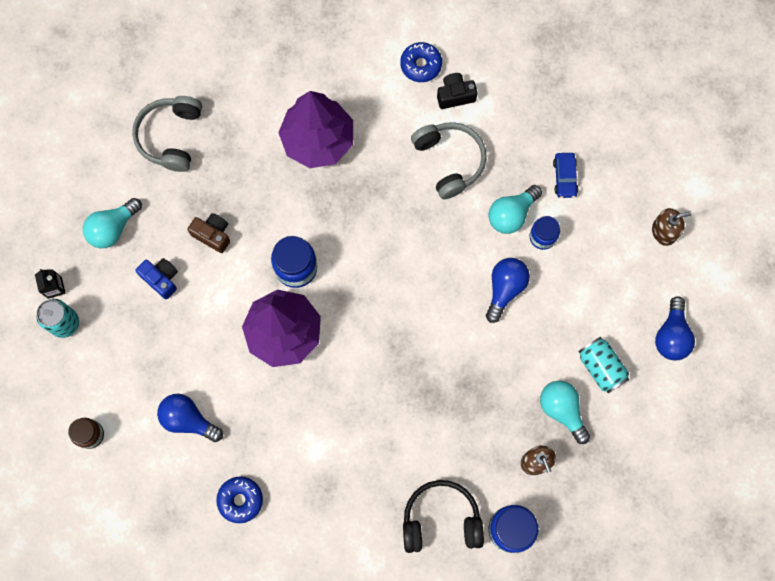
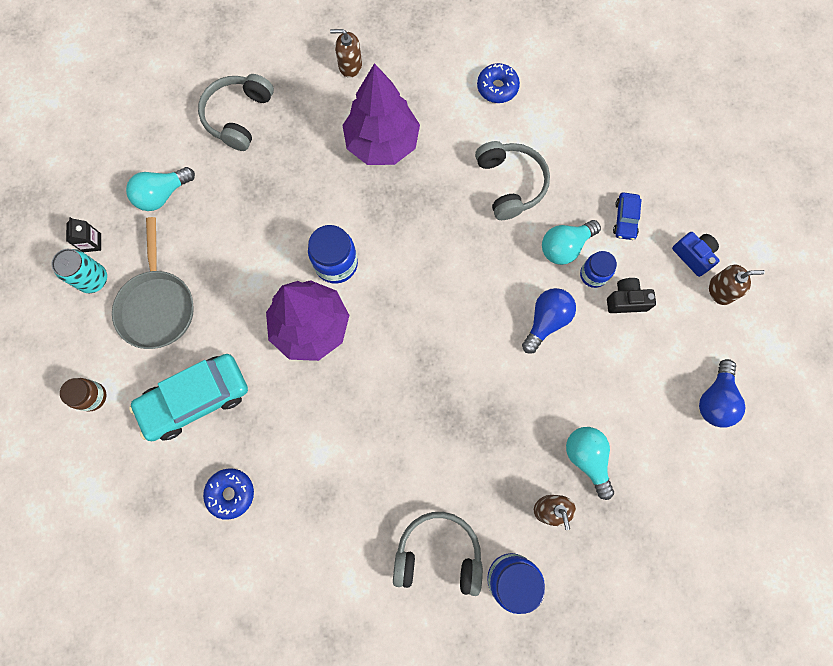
camera: 10 degrees right, 0 degrees up
blue camera [135,258,178,299] -> blue camera moved to [672,232,719,277]
blue light bulb [157,394,223,442] -> turquoise car [129,354,248,441]
brown camera [187,213,230,253] -> none
black headphones [403,480,484,553] -> grey headphones [393,512,483,596]
black camera [437,73,478,109] -> black camera moved to [607,278,656,313]
turquoise can [578,337,629,393] -> none
none -> grey pan [112,217,194,349]
none -> brown soap dispenser [330,29,362,78]

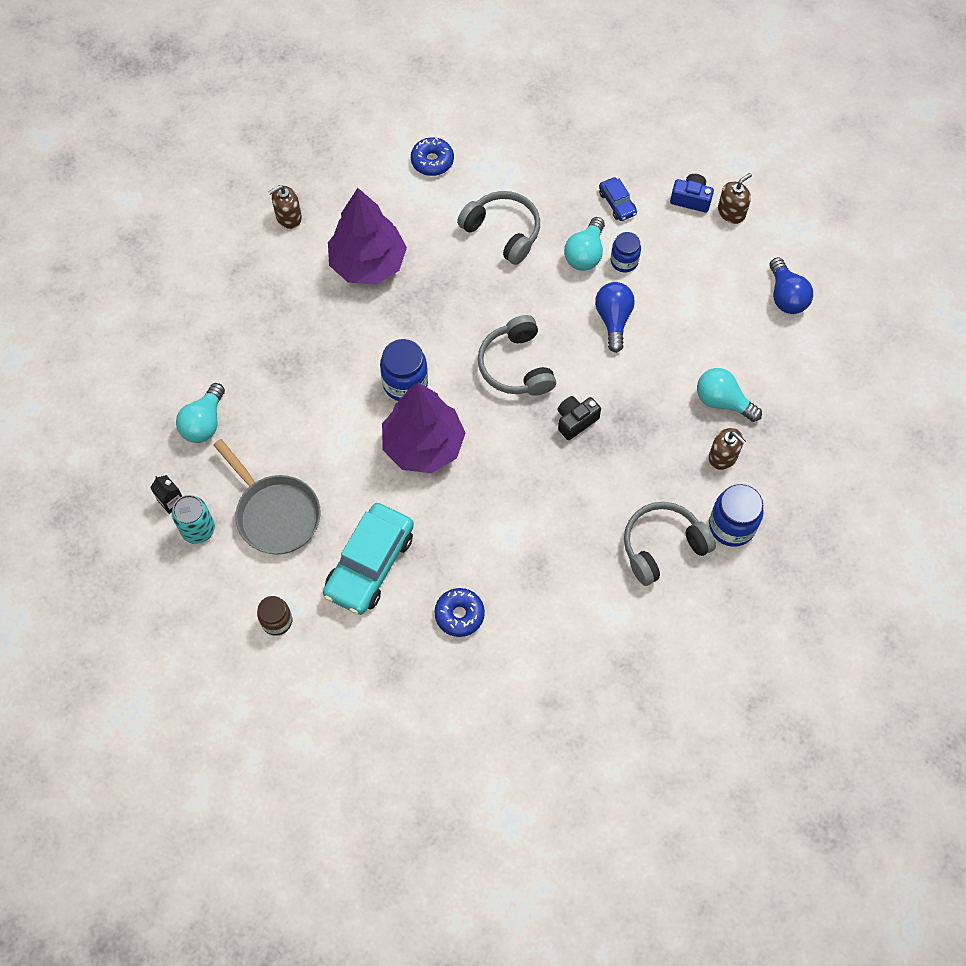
camera: 35 degrees left, 10 degrees down
grey headphones [198,74,274,151] -> grey headphones moved to [478,315,556,396]
black camera [607,278,656,313] -> black camera moved to [557,396,601,440]

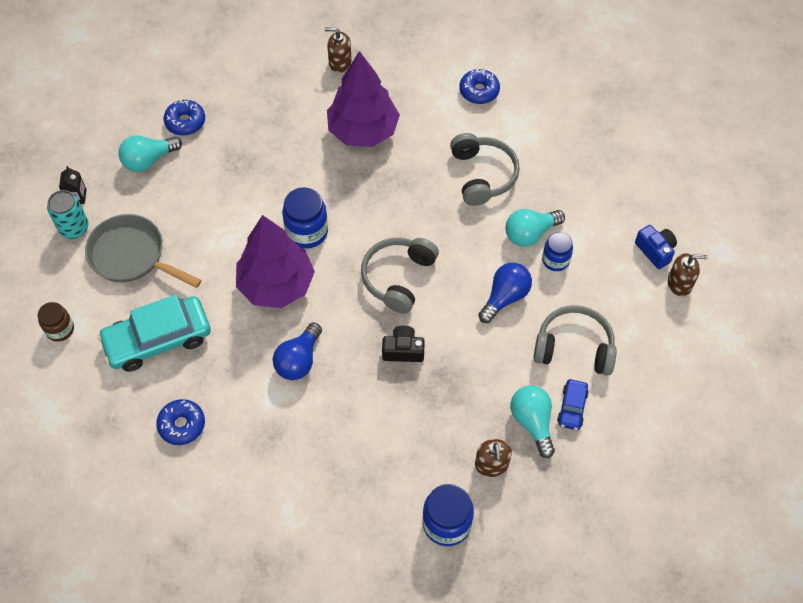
camera: 40 degrees right, 5 degrees down
grey pan [213,439,321,555] -> grey pan turned 120 degrees clockwise [85,214,202,288]
blue car [599,177,637,221] -> blue car moved to [557,379,589,430]
grey headphones [624,502,716,586] -> grey headphones moved to [533,305,617,376]
blue light bulb [770,257,813,314] -> blue light bulb moved to [273,322,322,380]
none -> blue donut [163,100,205,136]

